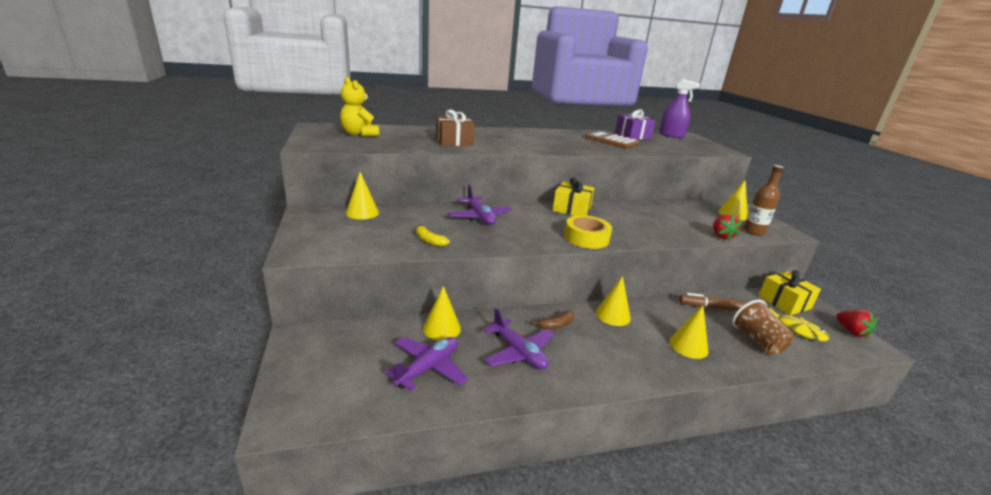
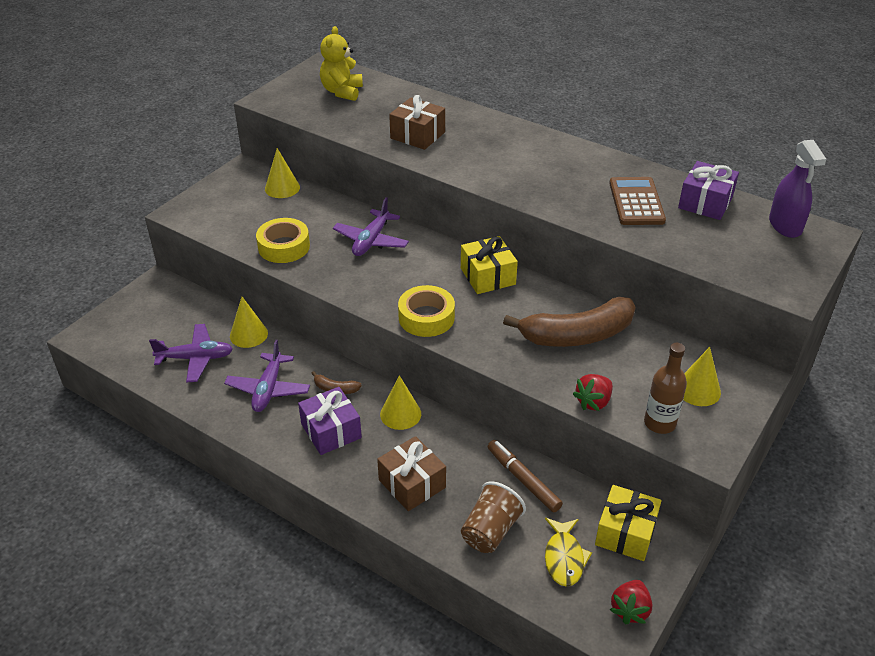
camera: 50 degrees right, 15 degrees up
yellow banana [416,224,450,247] -> yellow tape [256,218,310,263]
yellow cone [669,305,709,359] -> brown gift [377,436,446,511]
none -> purple gift [298,387,362,455]
none -> brown banana [503,297,636,347]

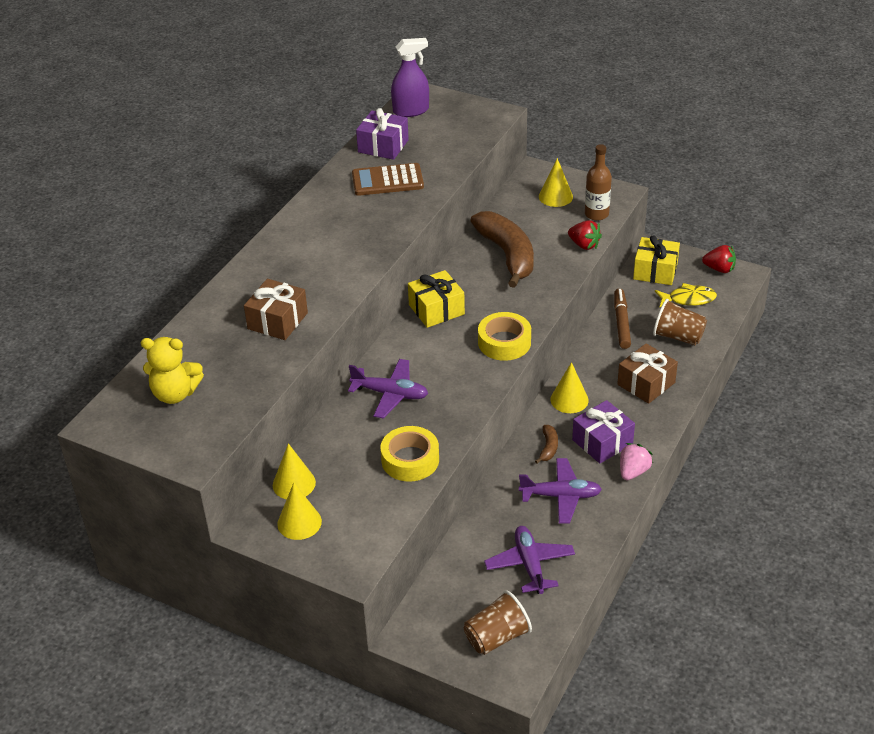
camera: 95 degrees left, 0 degrees up
yellow cone [230,297,268,348] -> yellow cone moved to [277,482,322,540]
brown marker [488,440,563,512] -> brown marker turned 135 degrees clockwise [614,288,631,349]
none -> brown cup [464,590,532,655]
none -> pink strawberry [620,443,653,480]

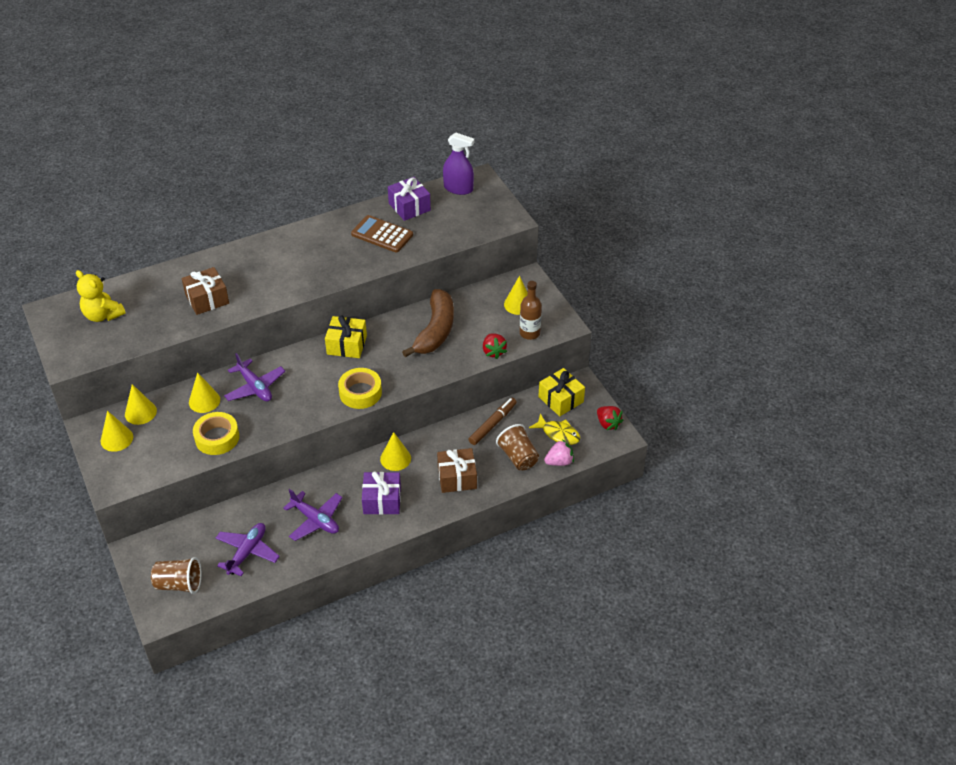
camera: 35 degrees right, 5 degrees up
brown banana [535,425,558,464] -> none
pink strawberry [620,443,653,480] -> pink strawberry moved to [544,439,574,466]
none -> yellow cone [189,372,220,413]

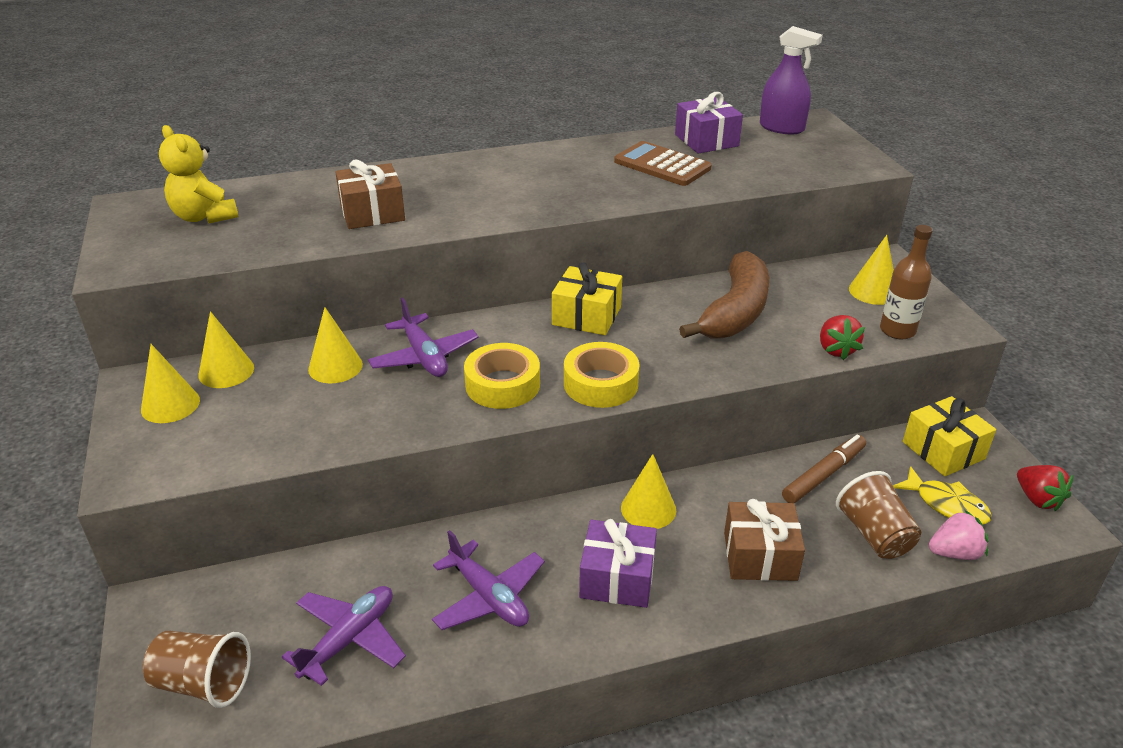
camera: 10 degrees right, 10 degrees down
yellow tape [193,412,239,455] -> yellow tape moved to [464,343,540,409]

